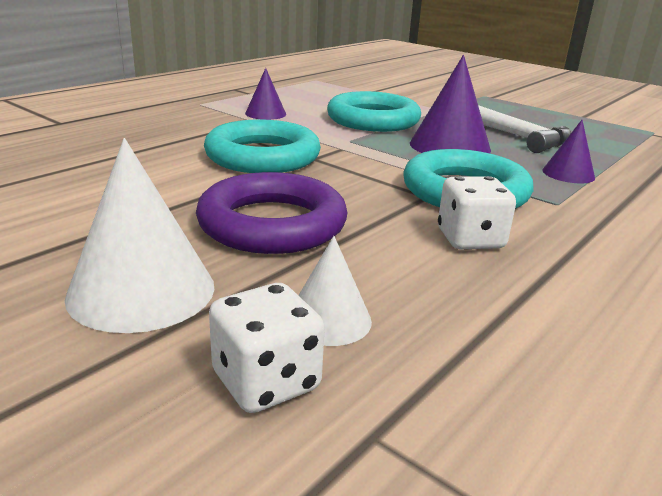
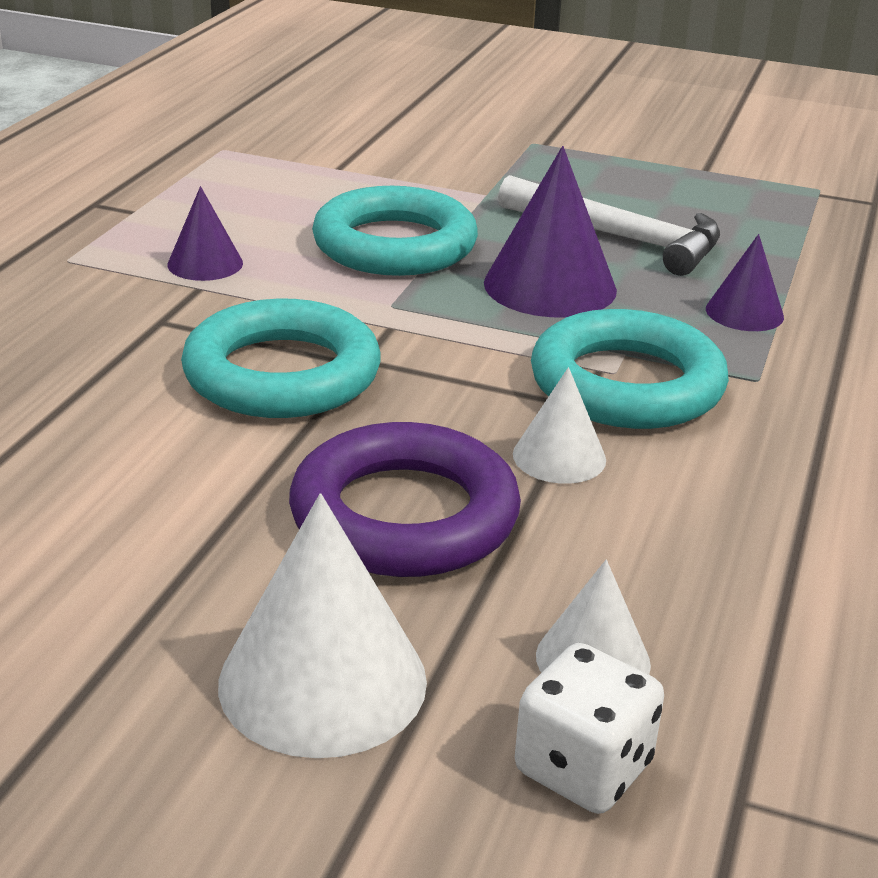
camera: 20 degrees left, 5 degrees up
white dice [438,176,516,249] -> none
none -> white cone [513,367,606,484]

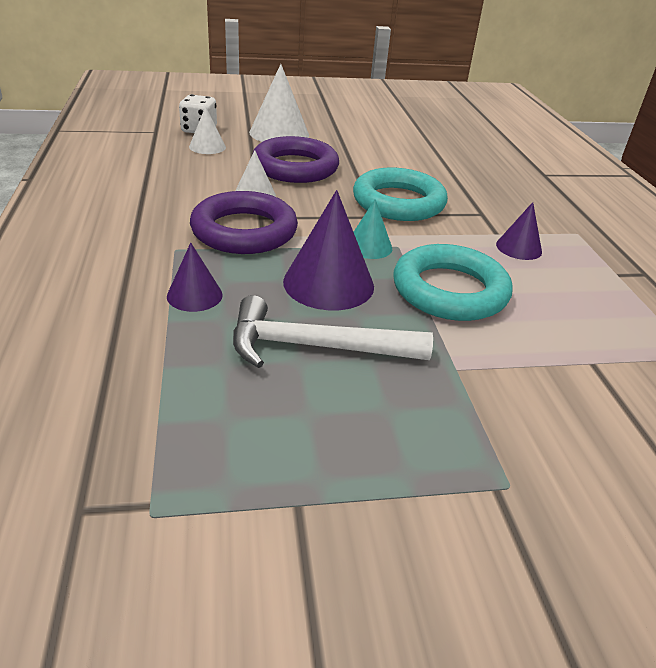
camera: 150 degrees right, 5 degrees up
turquoise ring [531,309,729,429] -> purple ring [190,191,298,254]
none -> turquoise cone [354,199,392,259]

